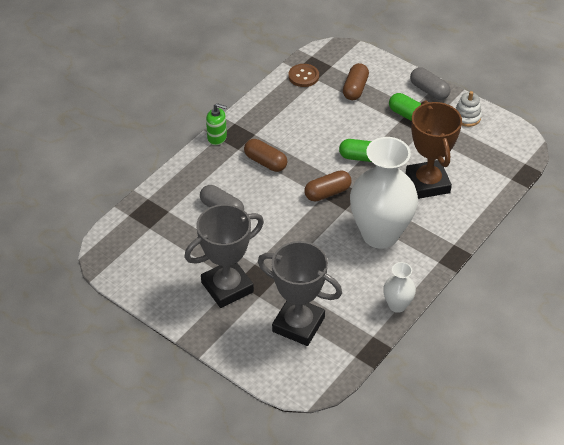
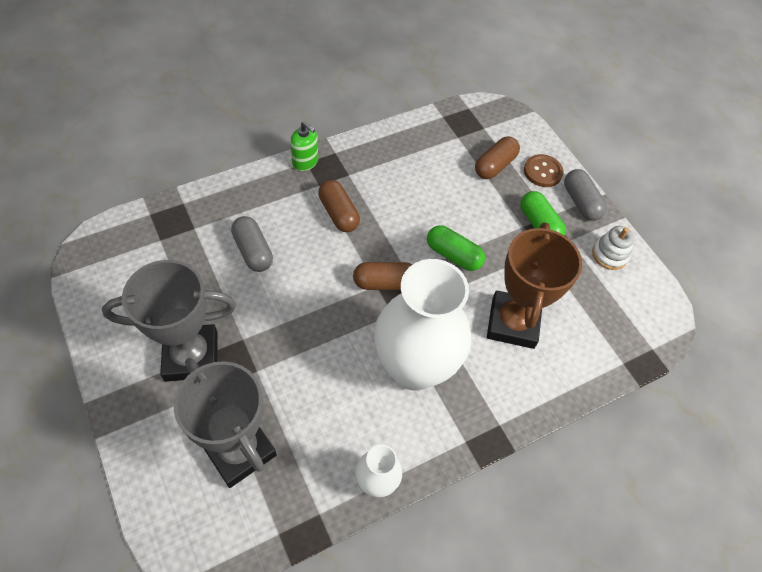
camera: 20 degrees right, 10 degrees up
brown button [288,64,319,87] -> brown button moved to [524,154,564,187]

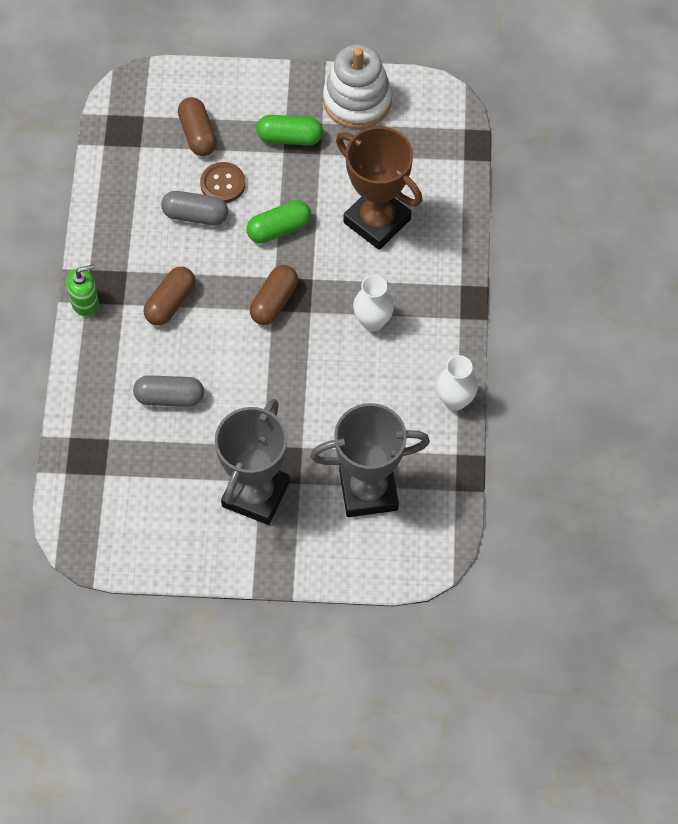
camera: 55 degrees left, 5 degrees up
brown capsule [318,180,360,232] -> brown capsule turned 60 degrees counterclockwise [143,267,196,325]
white vase [374,259,471,391] -> white vase [353,275,394,332], size x0.46
brown button [524,154,564,187] -> brown button moved to [200,162,246,203]
grey capsule [564,169,607,221] -> grey capsule moved to [161,191,228,225]
white stacking toy [592,226,635,270] -> white stacking toy [323,44,392,129], size x1.79

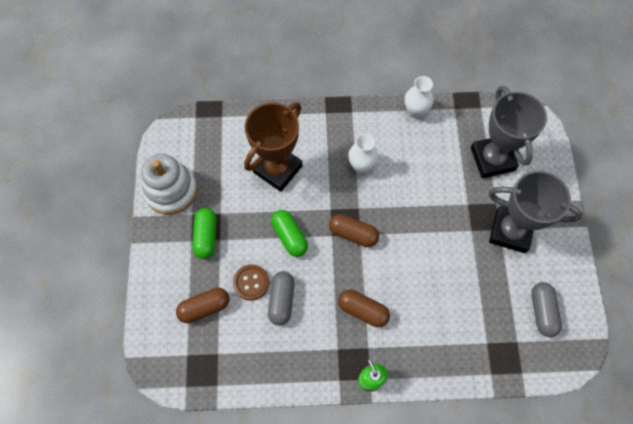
camera: 95 degrees left, 5 degrees up
grey capsule [133,375,204,407] -> grey capsule moved to [531,282,562,337]

